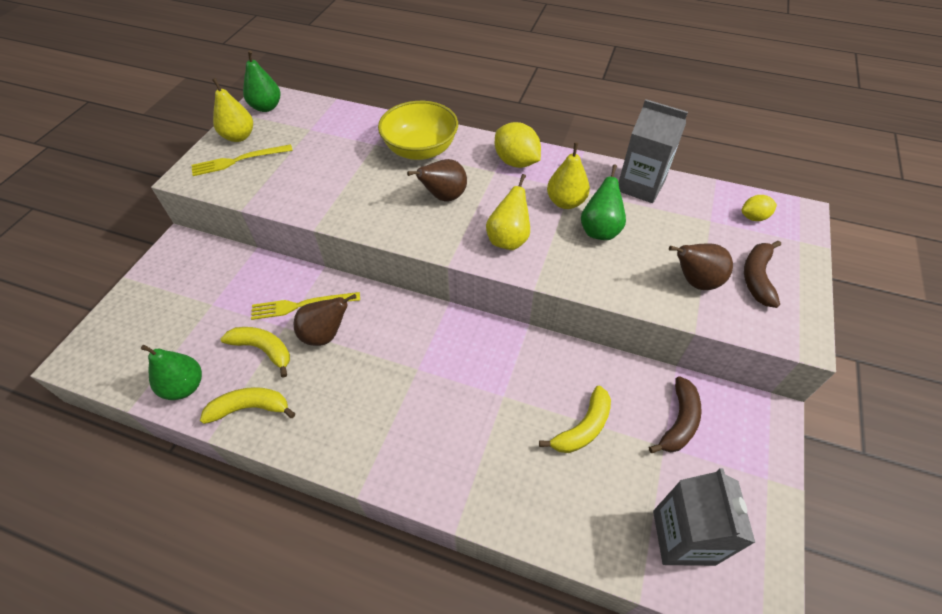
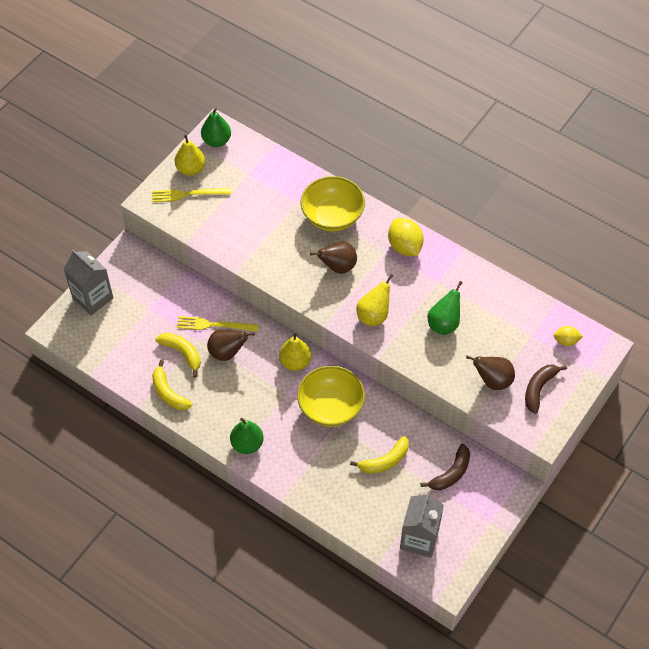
camera: 15 degrees right, 5 degrees up
green pear [141,345,202,400] -> green pear moved to [230,418,263,454]
yellow banana [200,387,295,424] -> yellow banana turned 135 degrees counterclockwise [152,360,192,410]
yellow pear [547,142,590,209] -> yellow pear moved to [279,331,311,371]
grey carton [618,99,688,203] -> grey carton moved to [64,250,113,315]
none -> yellow bowl [297,366,365,427]

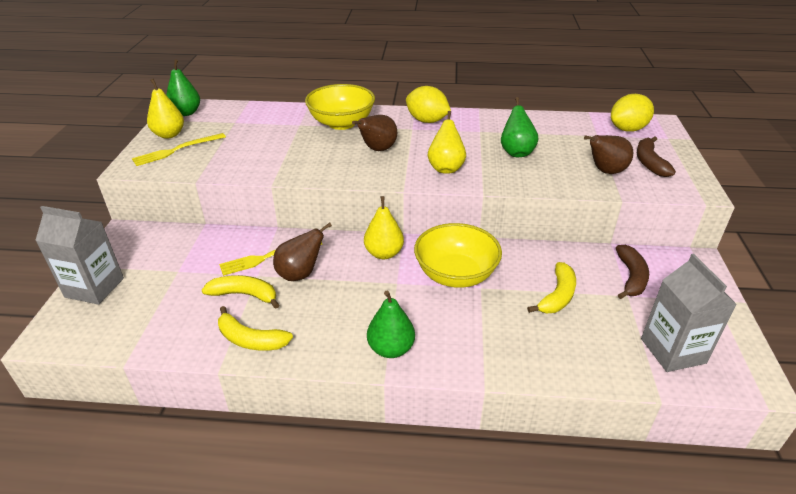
camera: 30 degrees left, 20 degrees down
yellow lemon [553,326,583,346] -> yellow lemon [611,94,654,132], size x1.74

